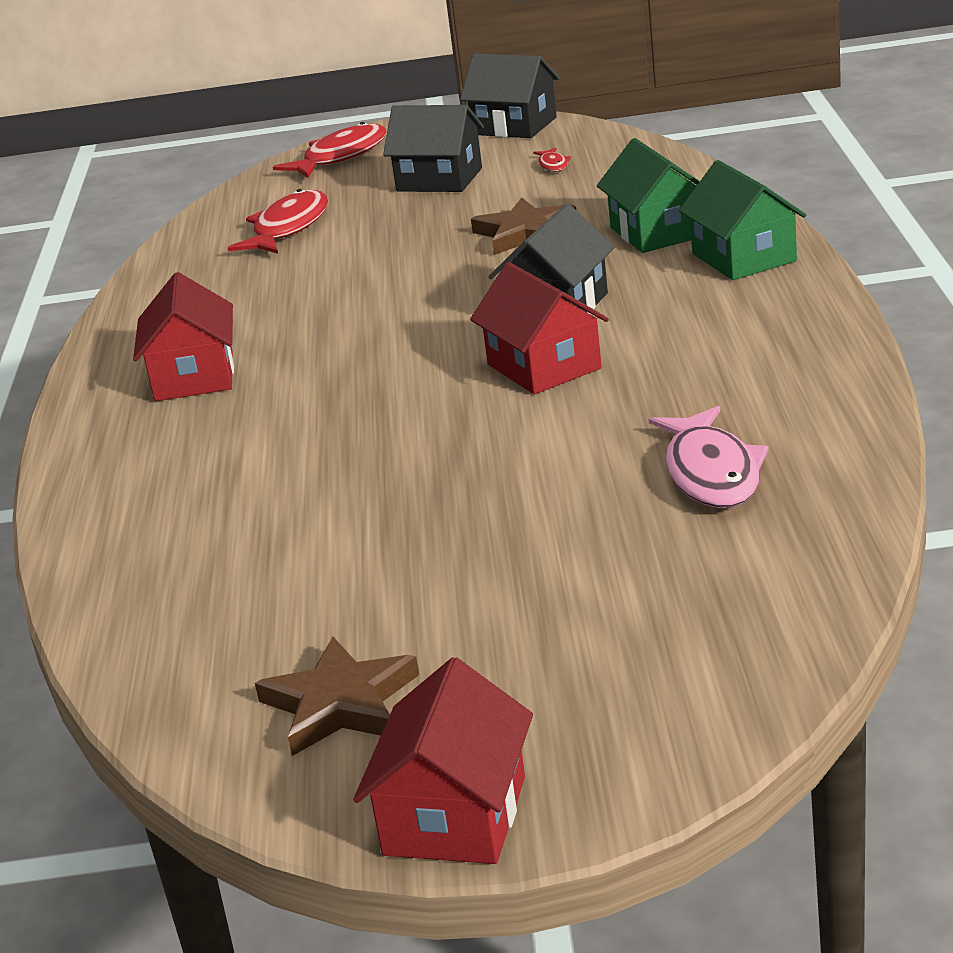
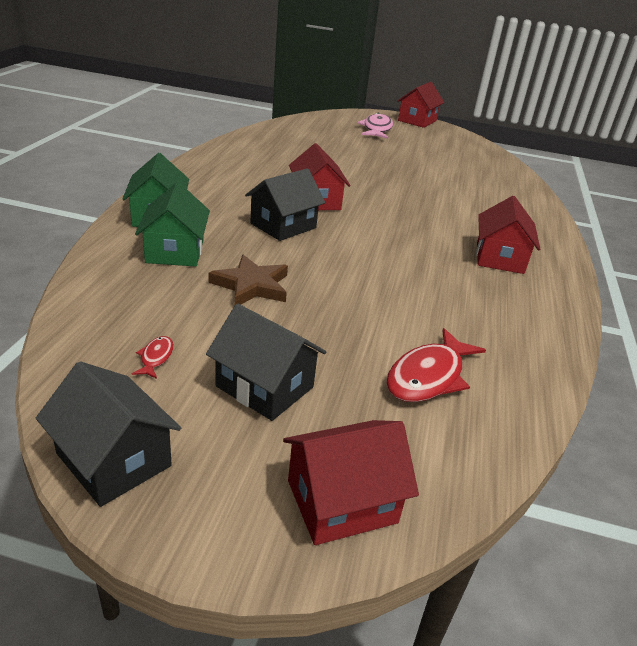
camera: 170 degrees left, 5 degrees up
brown star [255,636,419,756] -> none
red fish [273,122,387,178] -> red house [283,420,419,545]
pink fish [649,406,769,508] -> pink fish moved to [357,112,393,139]

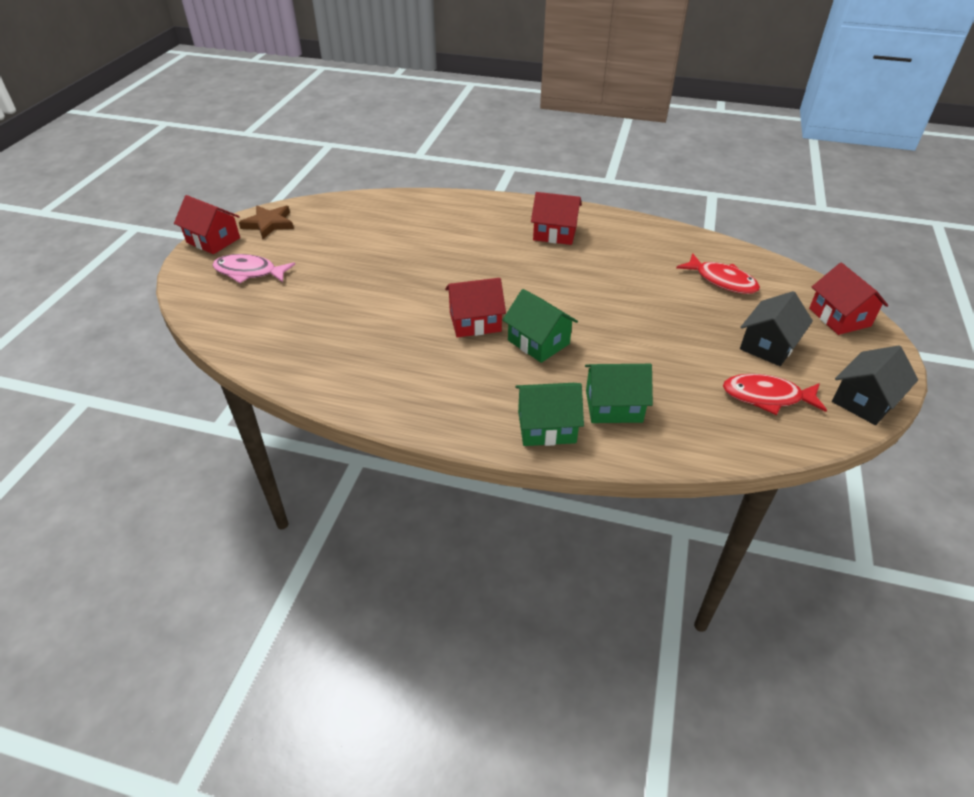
camera: 85 degrees left, 10 degrees up
red fish [132,336,174,379] -> red fish [723,374,827,415], size x2.17
brown star [208,255,288,305] -> brown star moved to [239,206,294,239]
black house [245,168,325,241] -> green house [503,289,578,363]

